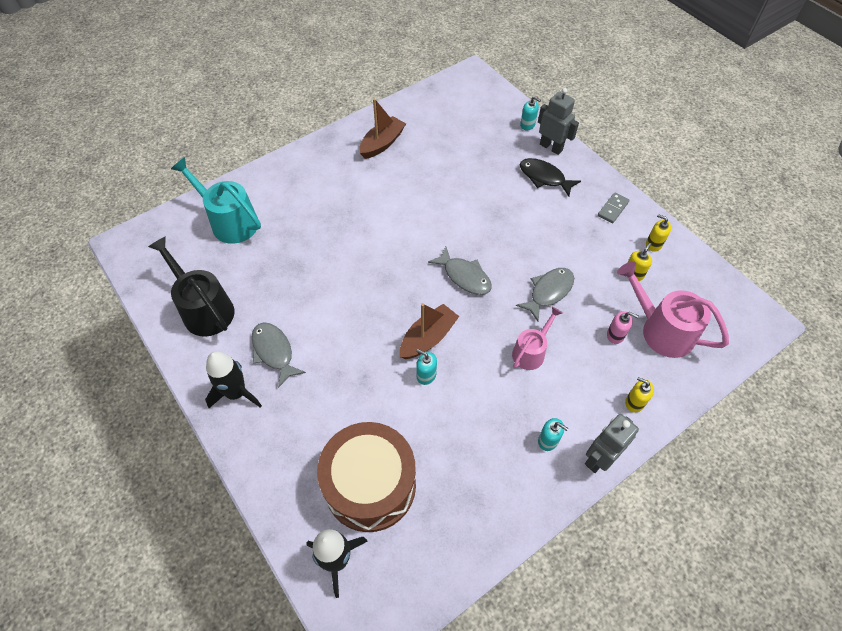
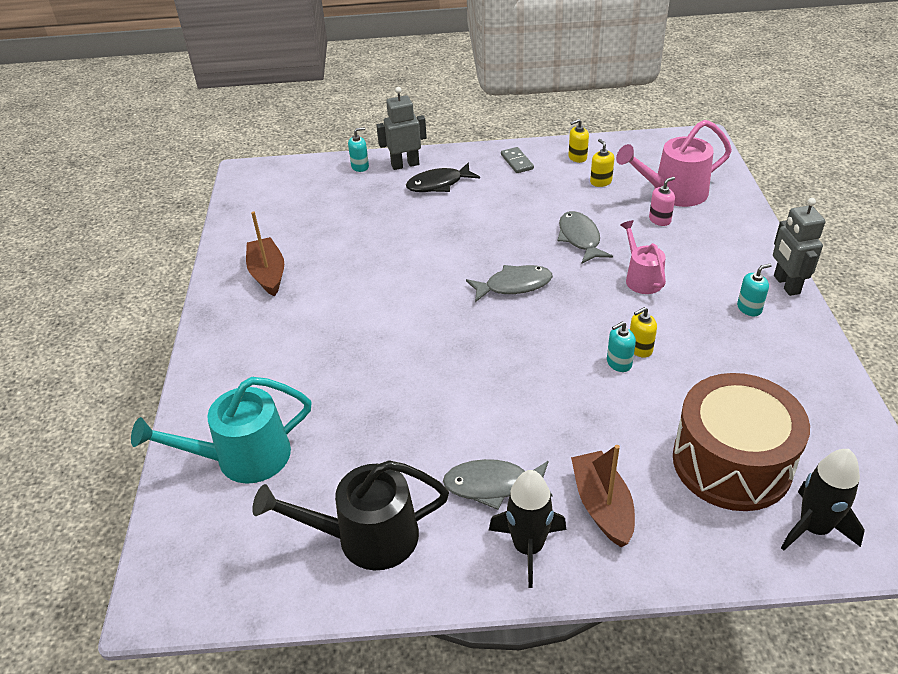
camera: 55 degrees left, 15 degrees down
brown boat [400,303,459,359] -> brown boat moved to [571,445,635,547]
yellow soap dispenser [625,377,654,413] -> yellow soap dispenser moved to [630,307,657,358]

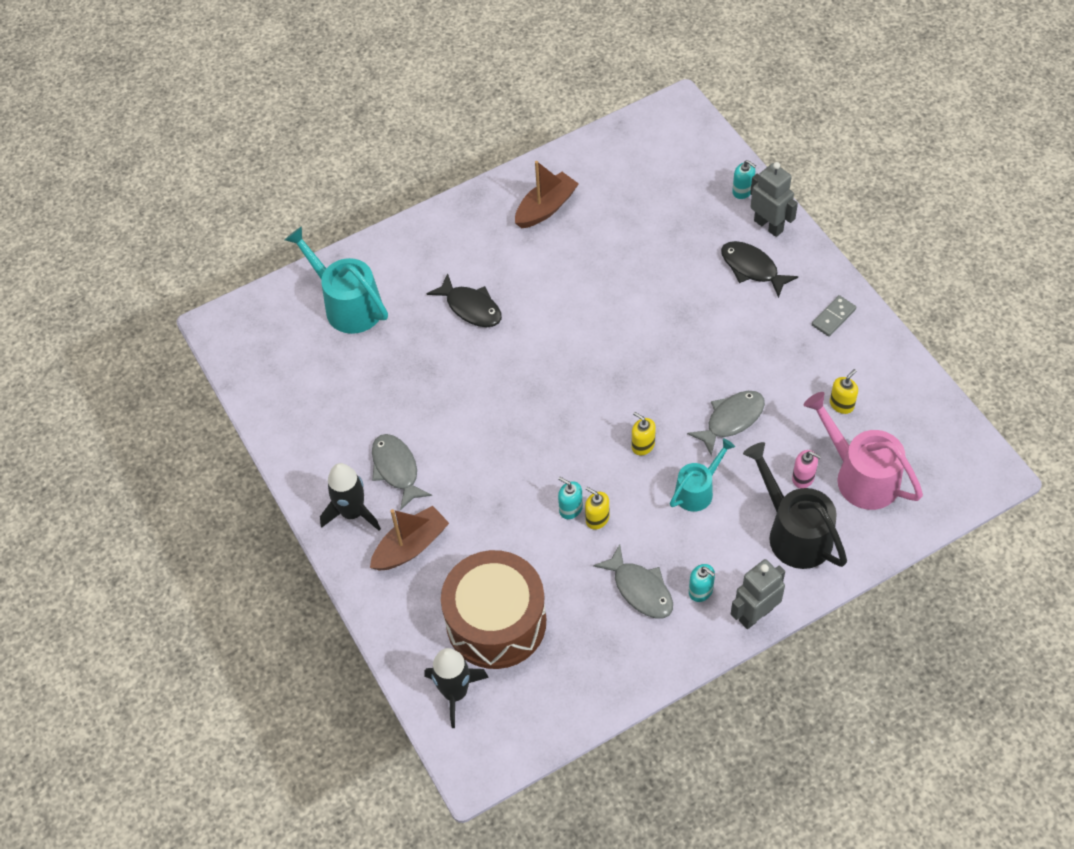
camera: 65 degrees right, 15 degrees up
black watering can [252,460,449,570] -> black watering can moved to [743,442,847,569]
grey fish [466,265,553,302] -> grey fish moved to [593,544,673,618]
yellow soap dispenser [568,119,589,163] -> yellow soap dispenser moved to [632,412,656,455]
pink watering can [620,220,666,294] -> turquoise watering can [670,438,735,512]
none -> black fish [427,273,502,327]

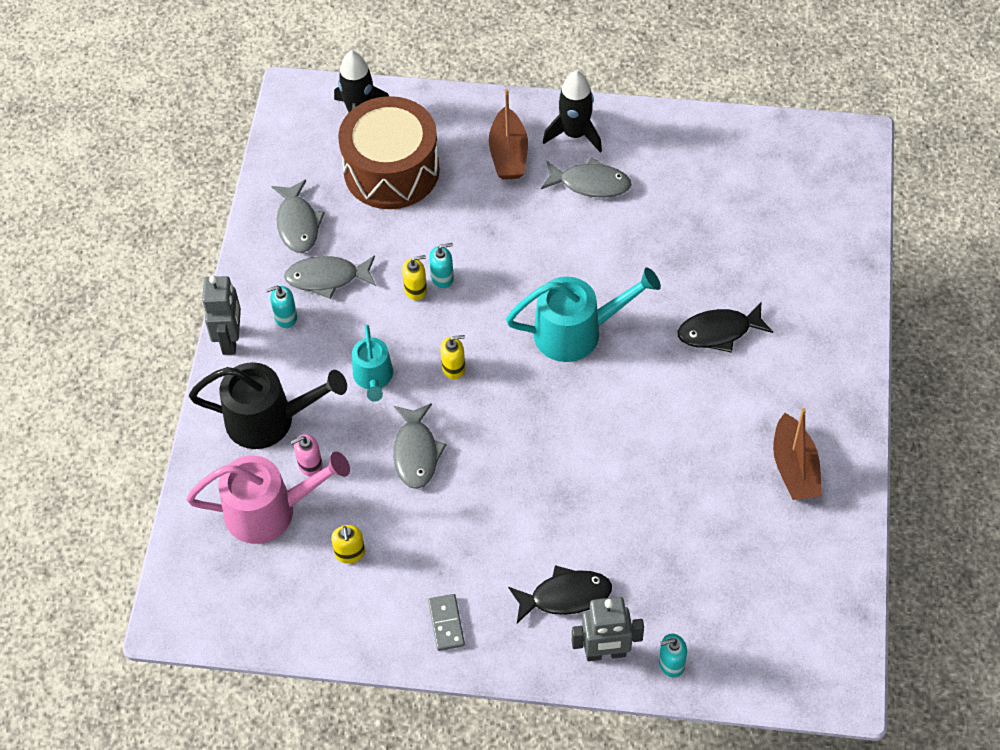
camera: 125 degrees right, 0 degrees up
turquoise watering can [285,226,388,334] -> turquoise watering can moved to [506,267,661,362]
none -> grey fish [271,179,325,253]

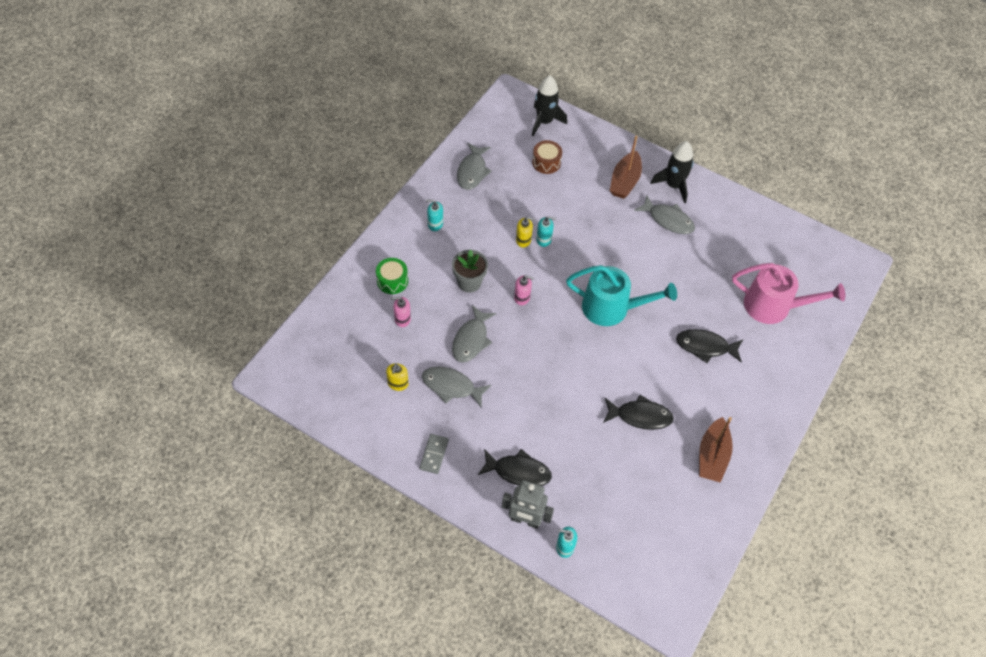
camera: 20 degrees right, 0 degrees up
pink watering can [186,452,350,544] -> pink watering can moved to [732,263,845,324]
black watering can [189,362,347,449] -> green drum [376,258,408,294]
grey robot [202,275,241,355] -> none
grey fish [284,255,376,299] -> grey fish moved to [422,366,491,408]
brown drum [338,96,440,209] -> brown drum [532,140,562,174], size x0.44
turquoise watering can [352,325,393,402] -> grey flower pot [452,250,488,293]
yellow soap dispenser [440,335,465,379] -> pink soap dispenser [514,275,534,305]
none -> black fish [603,395,674,430]

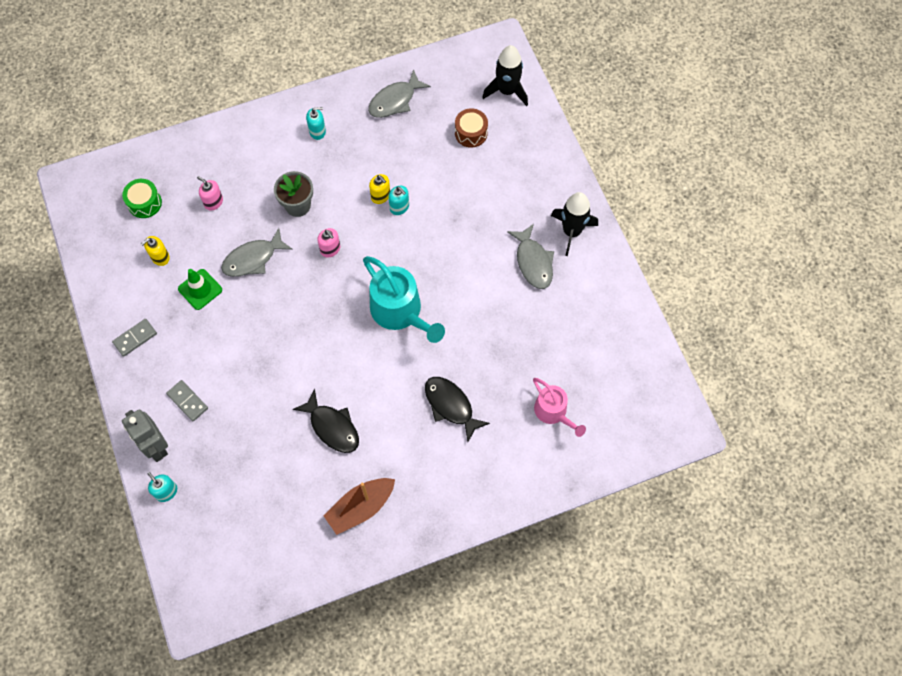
camera: 40 degrees right, 10 degrees up
green drum [376,258,408,294] -> green drum moved to [122,179,162,218]
grey fish [422,366,491,408] -> green traffic cone [178,269,222,310]
turquoise soap dispenser [426,199,443,231] -> turquoise soap dispenser turned 120 degrees clockwise [306,107,326,140]
black fish [478,449,552,486] -> grey domino [166,380,208,421]
brown boat [610,135,642,199] -> none
pink watering can [732,263,845,324] -> pink watering can [533,378,586,437], size x0.61

